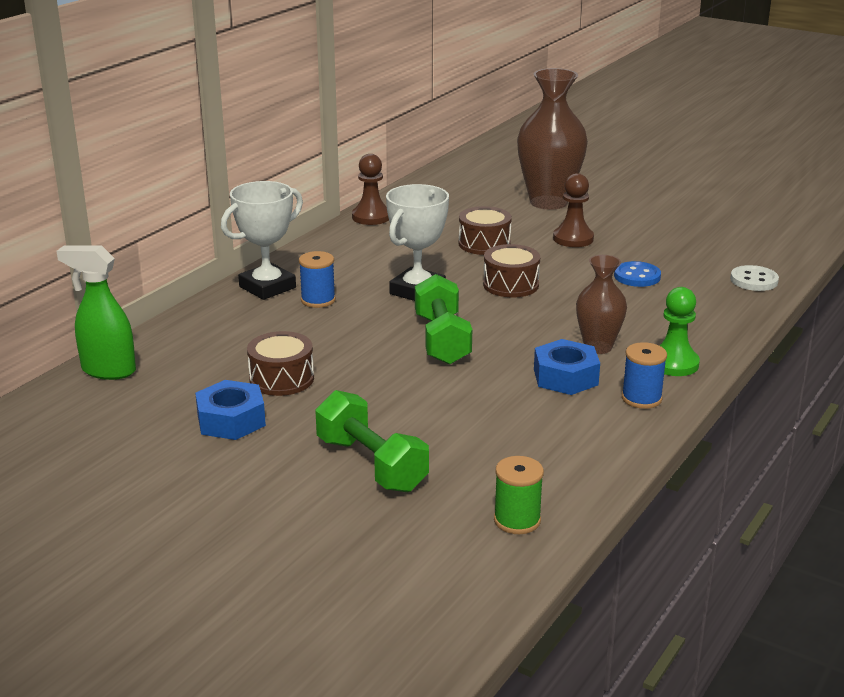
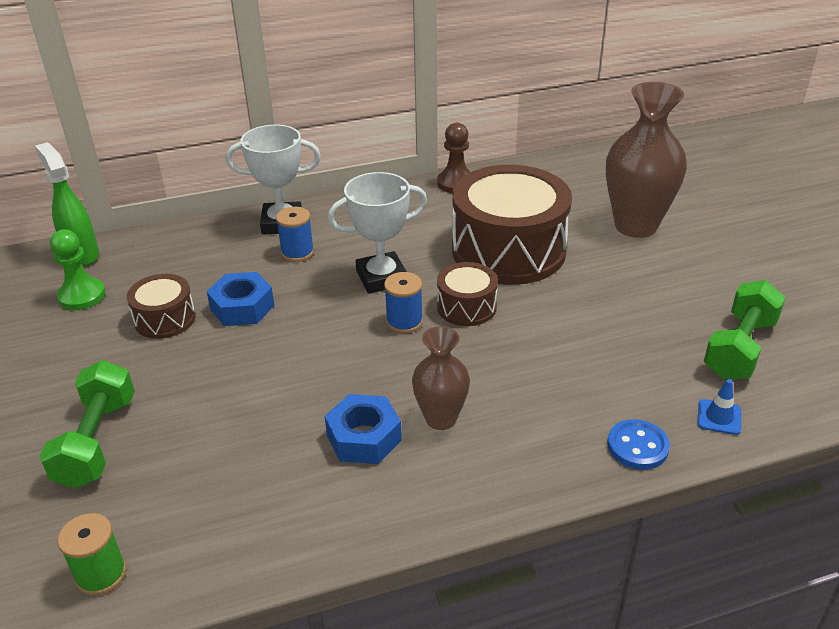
camera: 40 degrees right, 10 degrees up
blue nut [195,380,266,440] -> blue nut moved to [207,272,275,326]
green dumbbell [415,274,472,365] -> green dumbbell moved to [704,280,786,380]
brown drum [459,206,512,255] -> brown drum [452,165,572,285], size x2.08
brown pawn [553,173,594,247] -> none
blue button [614,261,661,287] -> blue button moved to [607,419,670,470]
blue spool [622,342,667,409] -> blue spool moved to [384,272,423,333]
green pawn [659,287,700,376] -> green pawn moved to [50,229,105,310]
white button [730,265,779,291] -> blue traffic cone [698,379,741,435]

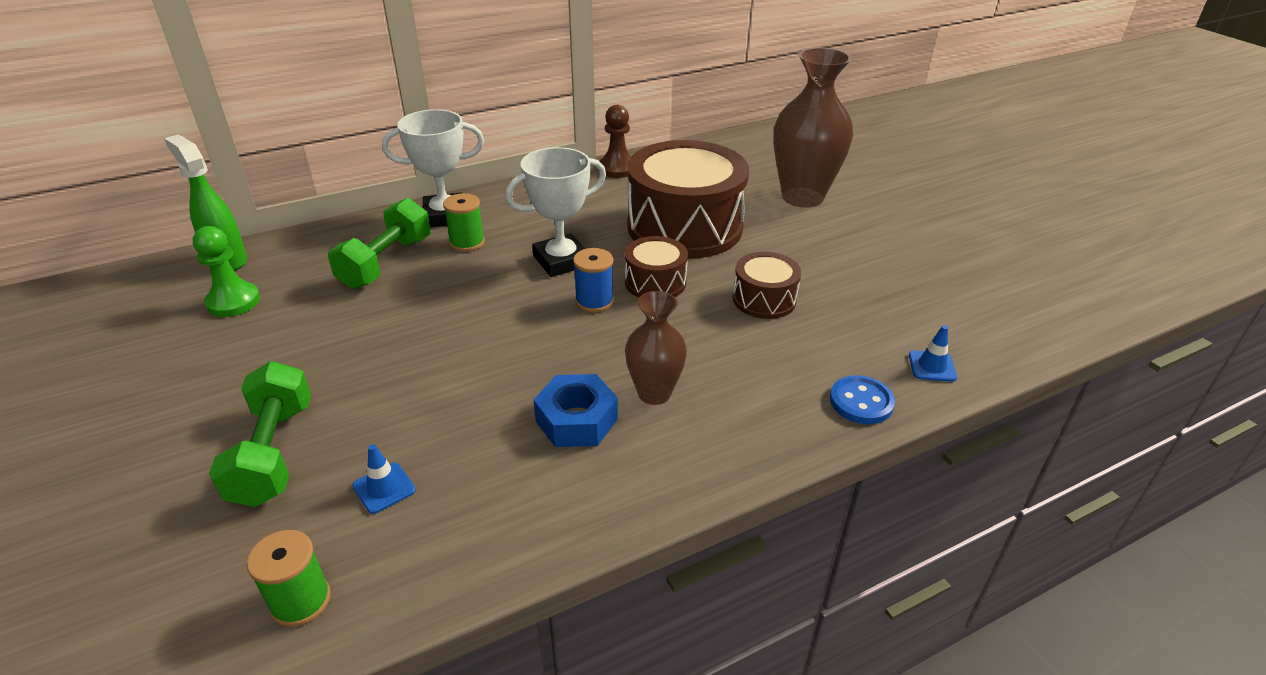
camera: 10 degrees left, 0 degrees up
brown drum [127,274,196,339] -> brown drum moved to [733,252,801,319]
blue nut [207,272,275,326] -> none
blue spool [276,207,314,262] -> green spool [443,193,485,252]
green dumbbell [704,280,786,380] -> green dumbbell moved to [328,198,431,289]
none -> blue traffic cone [352,444,416,514]

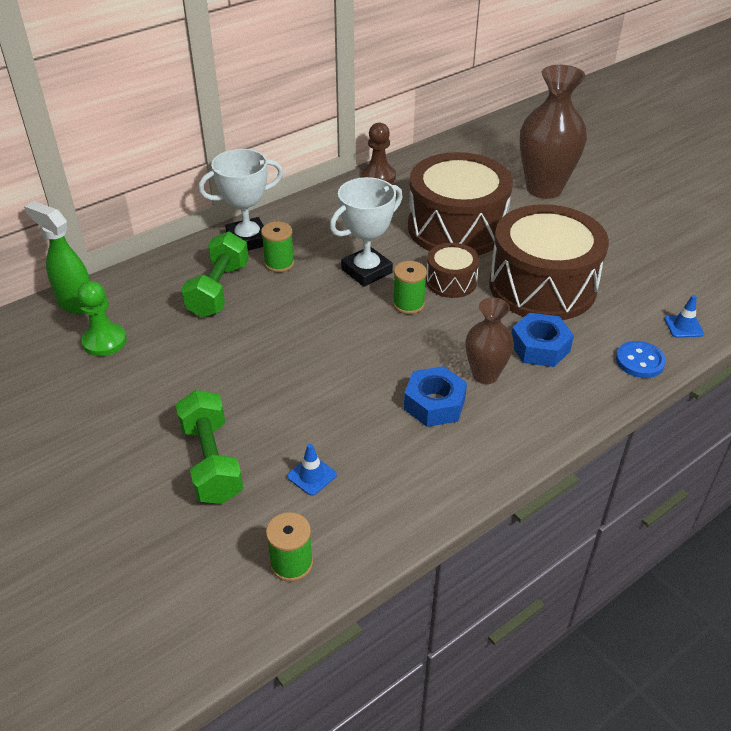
camera: 10 degrees left, 5 degrees up
blue spool [573,248,614,313] -> green spool [393,261,427,314]
brown drum [733,252,801,319] -> brown drum [489,204,609,320], size x2.08
none -> blue nut [512,313,574,367]

